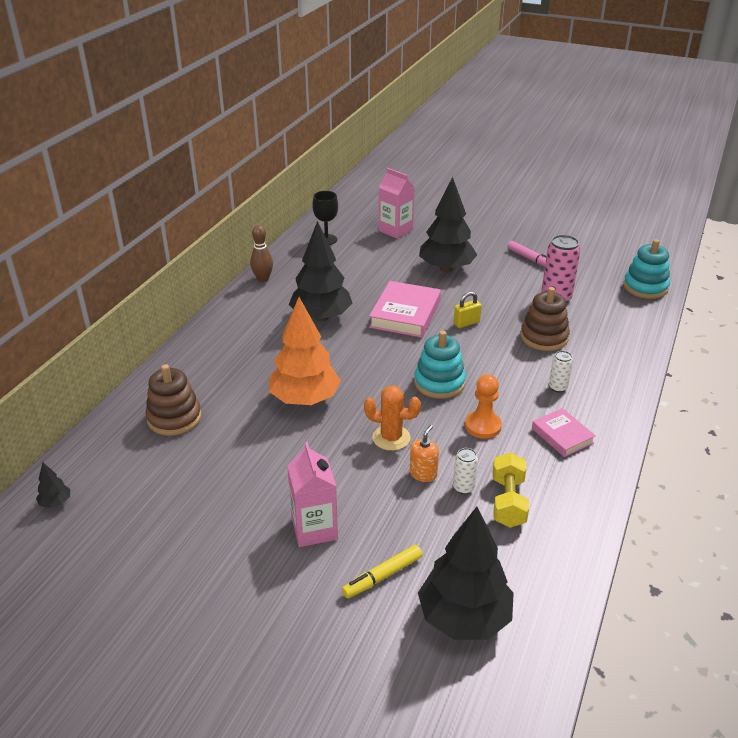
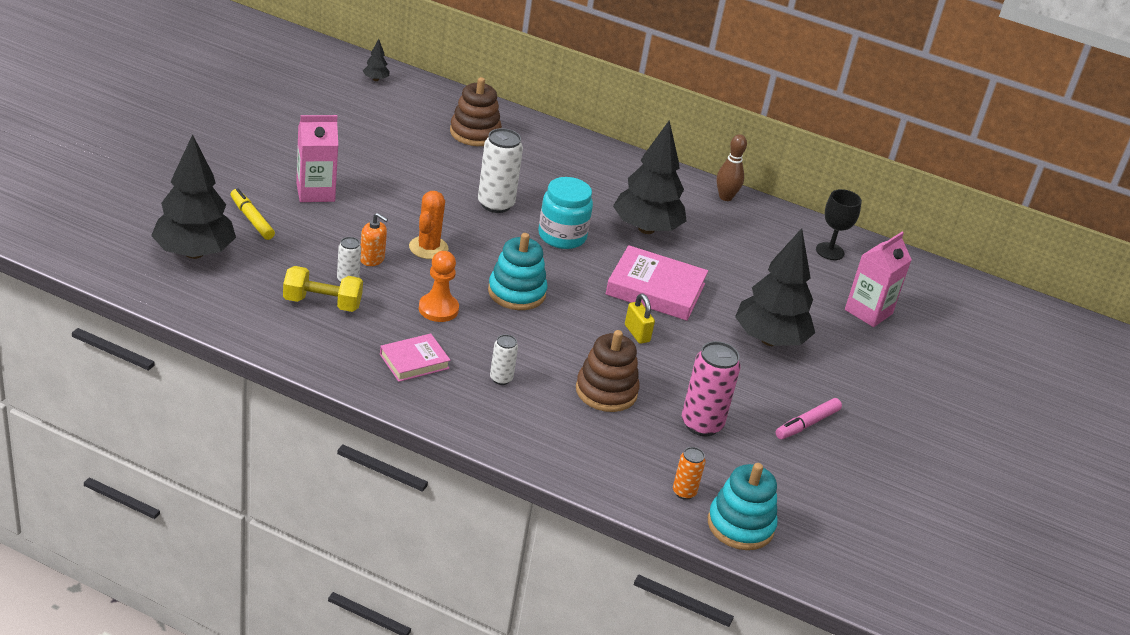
camera: 85 degrees right, 0 degrees up
orange tree [269,297,341,405] -> white can [478,128,523,213]
none -> turquoise jar [538,177,593,249]
none -> orange can [673,447,706,500]

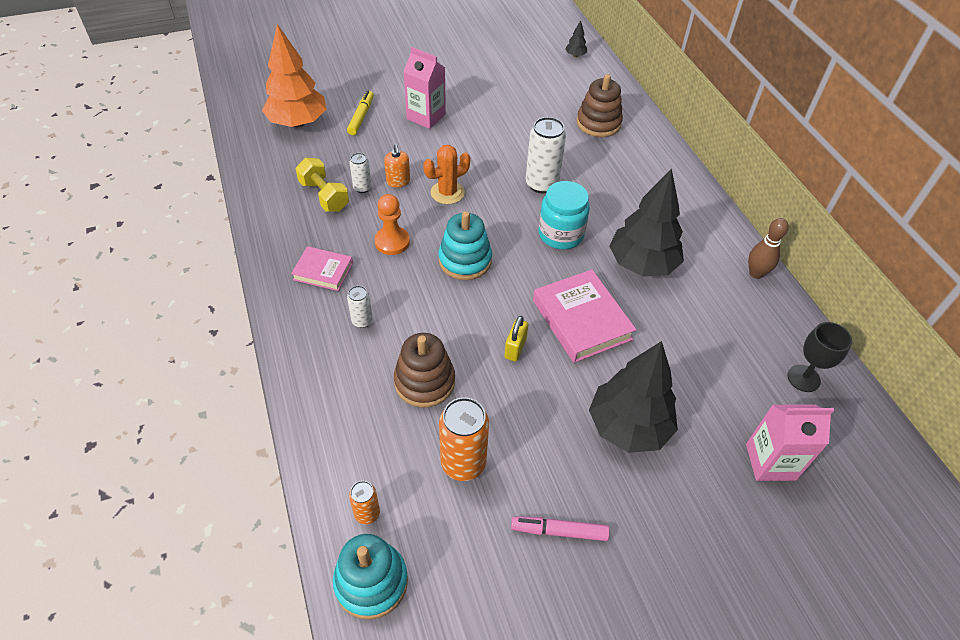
camera: 50 degrees right, 15 degrees up
black tree [151,134,236,259] -> orange tree [262,24,326,127]
pink can [682,341,741,436] -> orange can [439,397,489,481]

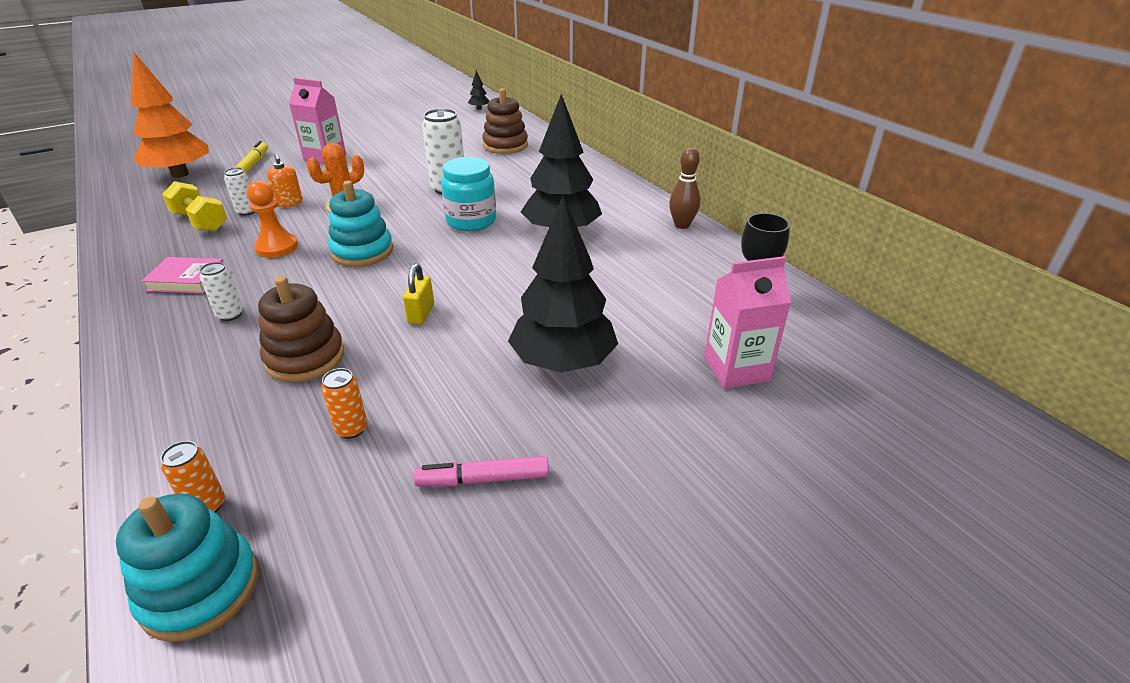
camera: 10 degrees left, 15 degrees down
orange can [439,397,489,481] -> orange can [321,368,368,439], size x0.54
pink book [533,269,636,363] -> none

